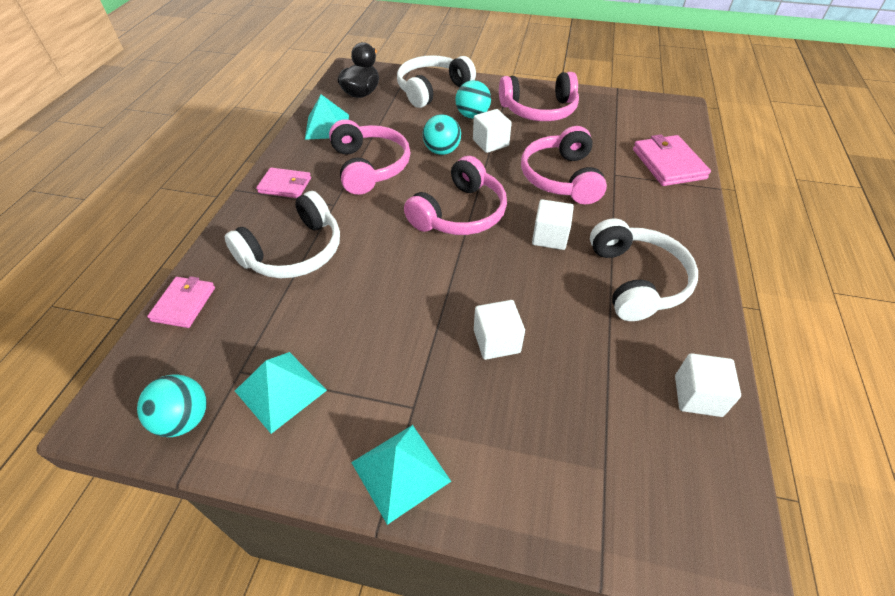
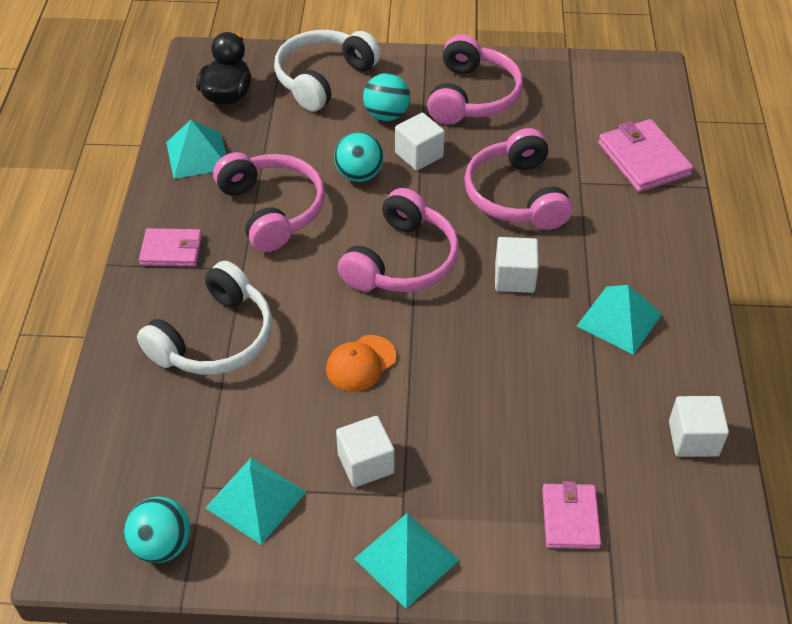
camera: 10 degrees left, 0 degrees up
pink wallet [147,276,215,328] -> pink wallet moved to [542,481,601,549]
white cube [474,300,525,360] -> white cube moved to [336,416,395,487]
pink headphones [499,72,579,121] -> pink headphones turned 60 degrees counterclockwise [427,34,523,124]
white headphones [590,218,698,321] -> turquoise pyramid [577,285,662,355]
none -> orange cap [326,335,396,392]

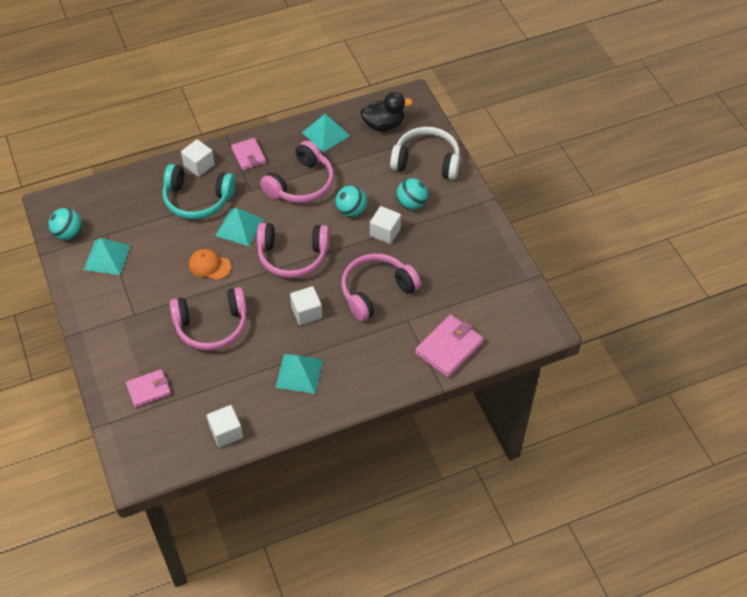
camera: 65 degrees right, 5 degrees up
white headphones [137,261,272,375] -> turquoise headphones [163,164,236,219]
white cube [336,416,395,487] -> white cube moved to [181,139,215,177]
turquoise pyramid [354,513,459,609] -> turquoise pyramid moved to [215,208,264,246]
pink headphones [427,34,523,124] -> pink headphones moved to [170,287,247,351]

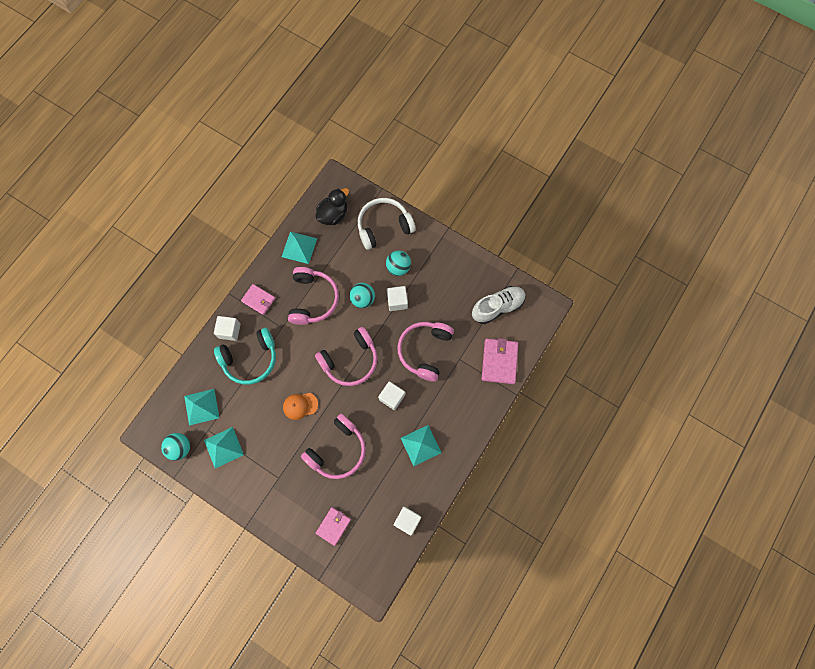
camera: 35 degrees left, 20 degrees up
turquoise pyramid [215,208,264,246] -> turquoise pyramid moved to [184,389,219,425]
none -> white shoe [472,286,526,324]

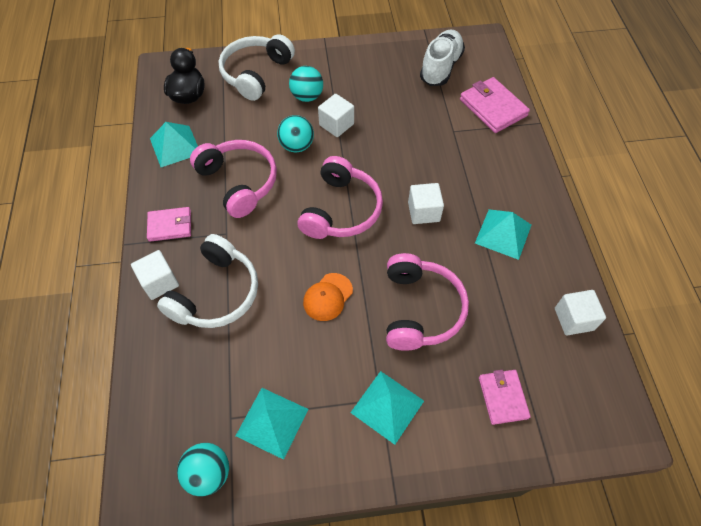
camera: 40 degrees left, 15 degrees down
turquoise pyramid [184,389,219,425] -> turquoise pyramid moved to [350,371,424,445]
turquoise headphones [214,328,276,385] -> white headphones [157,234,258,328]
pink headphones [397,322,454,382] -> none

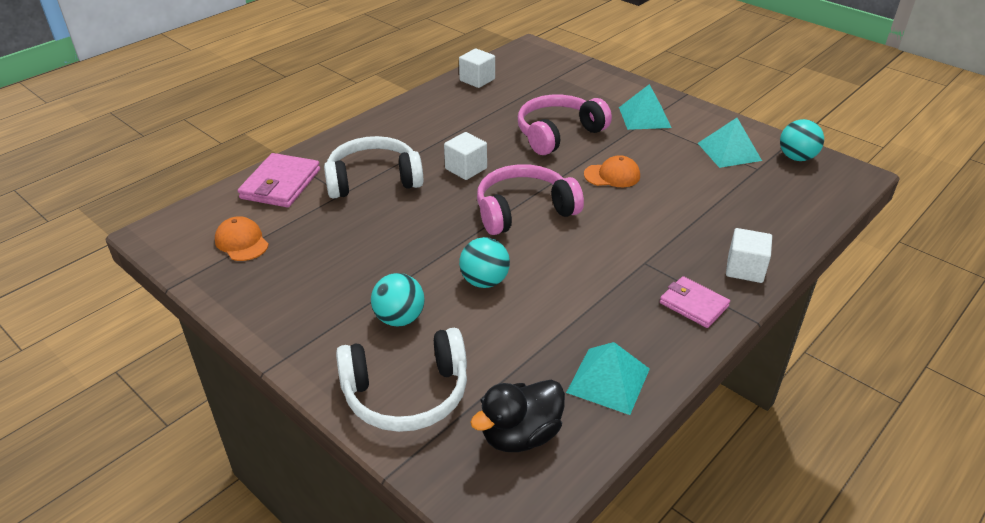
camera: 130 degrees left, 20 degrees down
white headphones [157,234,258,328] -> white headphones moved to [324,136,423,199]
pink headphones [190,140,277,218] -> none
white cube [318,94,354,137] -> none
white shoe [420,30,465,86] -> orange cap [215,216,269,261]
turquoise pyramid [475,209,531,260] -> none
pink wallet [479,370,531,425] -> none

